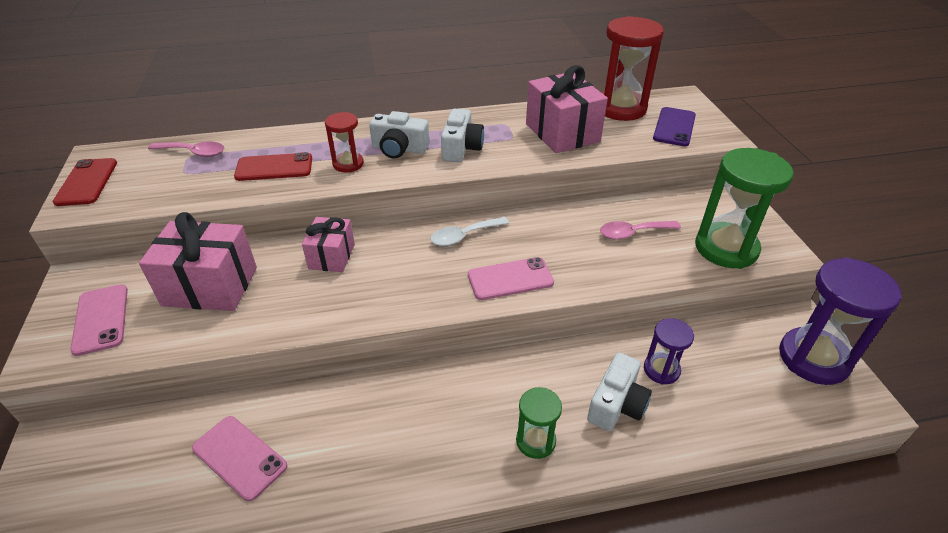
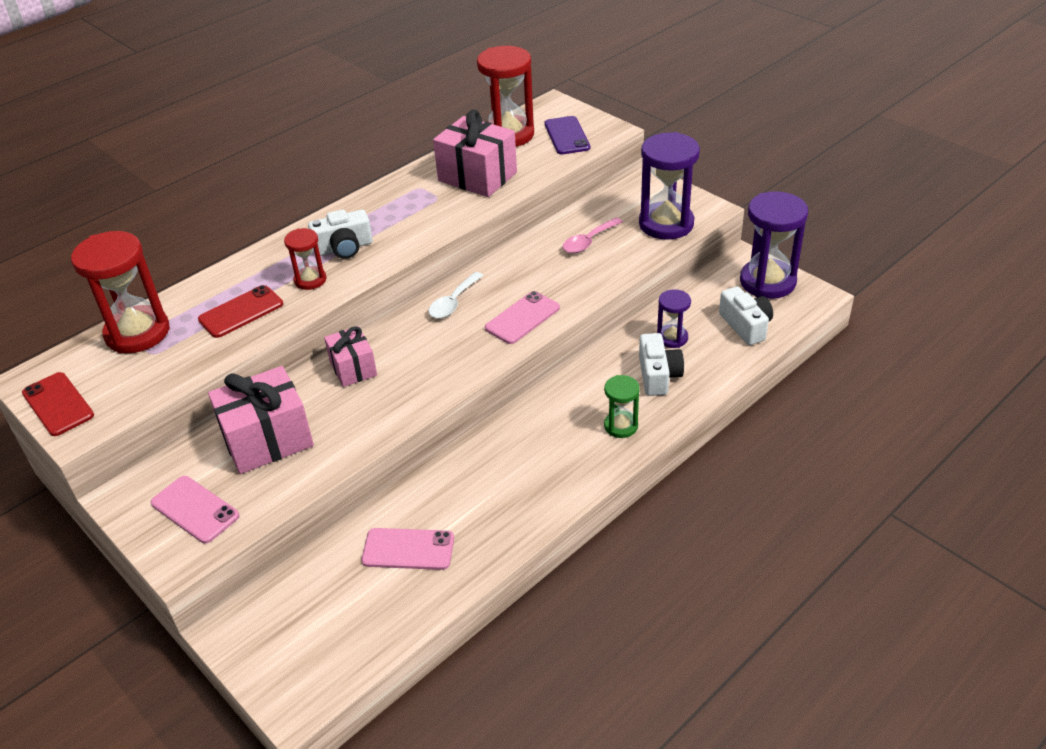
camera: 30 degrees left, 0 degrees up
pink spoon [148,141,224,157] -> red hourglass [71,231,170,353]
white camera [441,109,484,162] -> white camera moved to [719,286,773,345]
green hourglass [695,148,794,269] -> purple hourglass [639,132,700,240]

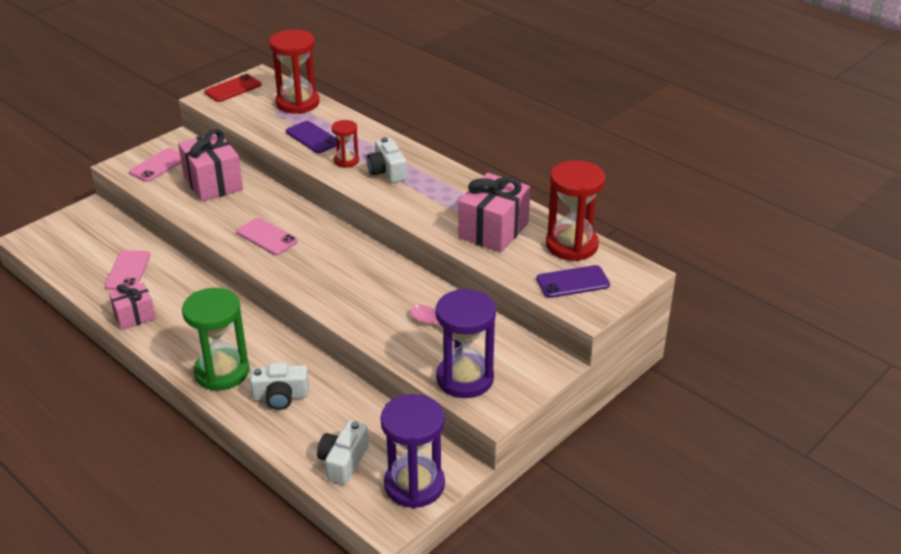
camera: 85 degrees right, 5 degrees down
red phone [198,285,283,338] -> purple phone [286,121,336,153]
pink gift [324,326,377,387] -> pink gift moved to [109,283,156,330]
white spoon [429,272,484,319] -> none
pink phone [485,291,560,344] -> pink phone moved to [236,218,298,255]
green hourglass [604,375,640,438] -> green hourglass [182,288,249,391], size x1.88
purple hourglass [657,289,691,348] -> none
white camera [719,286,773,345] -> white camera turned 135 degrees clockwise [317,420,369,485]

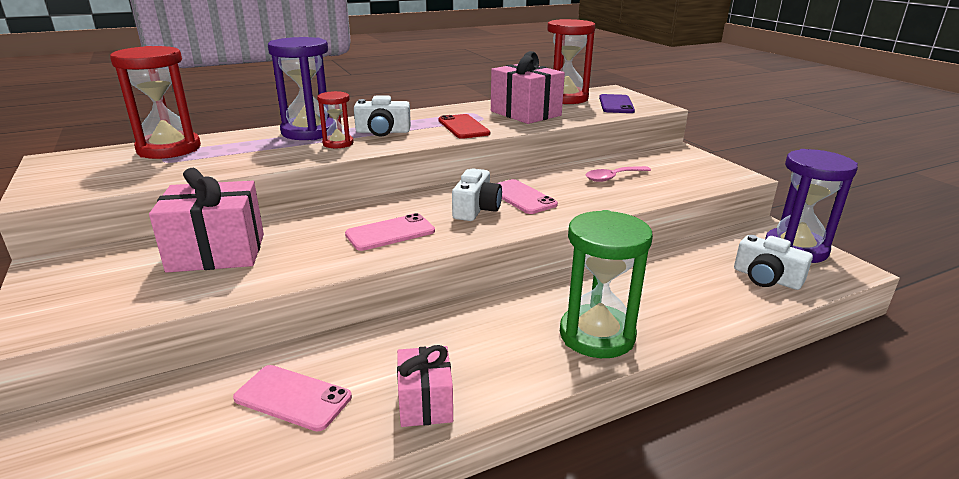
camera: 70 degrees left, 10 degrees down
pink phone [129,148,181,182] -> pink phone moved to [496,179,558,214]
red phone [204,74,262,102] -> red phone moved to [438,114,490,139]
white camera [250,363,309,410] -> white camera moved to [452,168,502,221]
purple phone [286,121,336,153] -> none
purple hourglass [435,289,496,398] -> purple hourglass moved to [268,37,334,140]

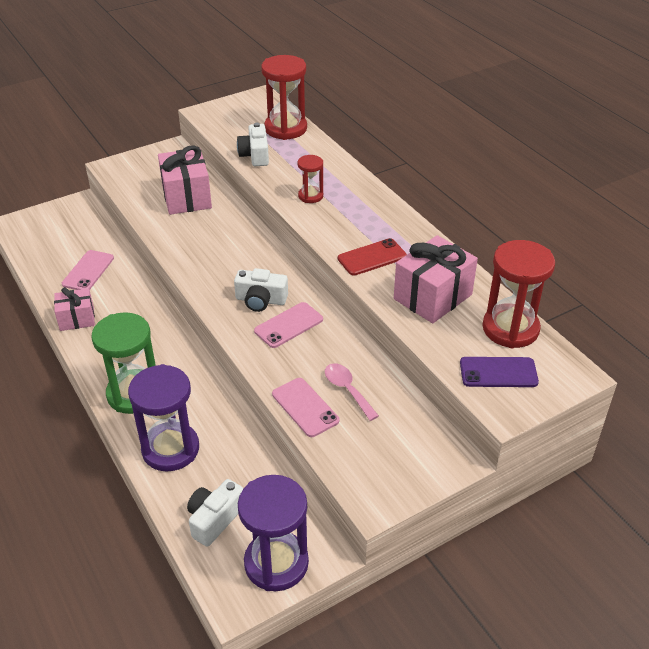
camera: 85 degrees right, 15 degrees up
purple hourglass [268,37,334,140] -> purple hourglass moved to [128,364,199,472]
pink phone [345,213,435,251] -> pink phone moved to [272,378,339,437]
white camera [354,96,411,137] -> white camera moved to [237,123,269,166]

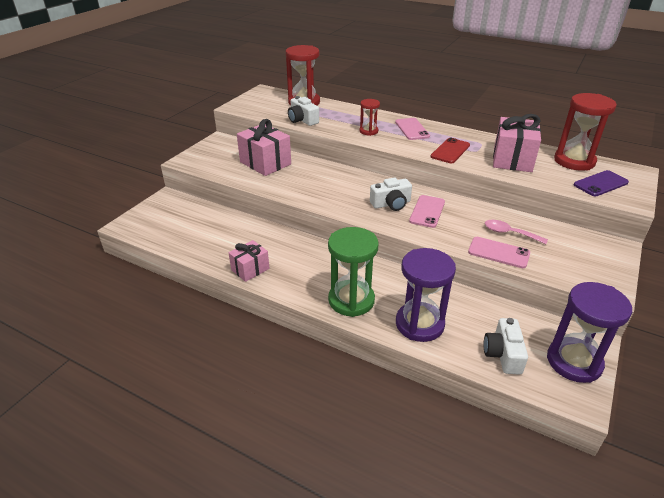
camera: 30 degrees left, 5 degrees down
pink phone [62,250,114,290] -> pink phone moved to [395,118,430,140]

